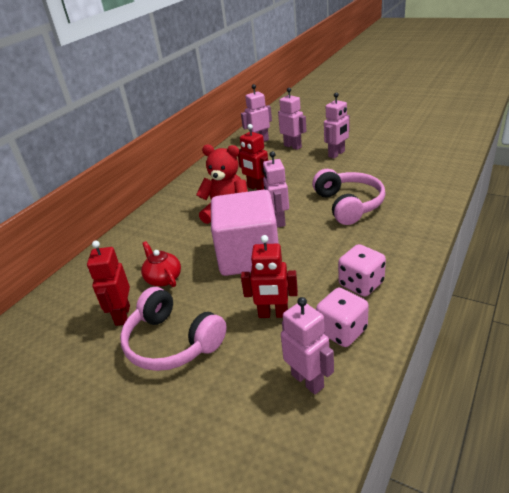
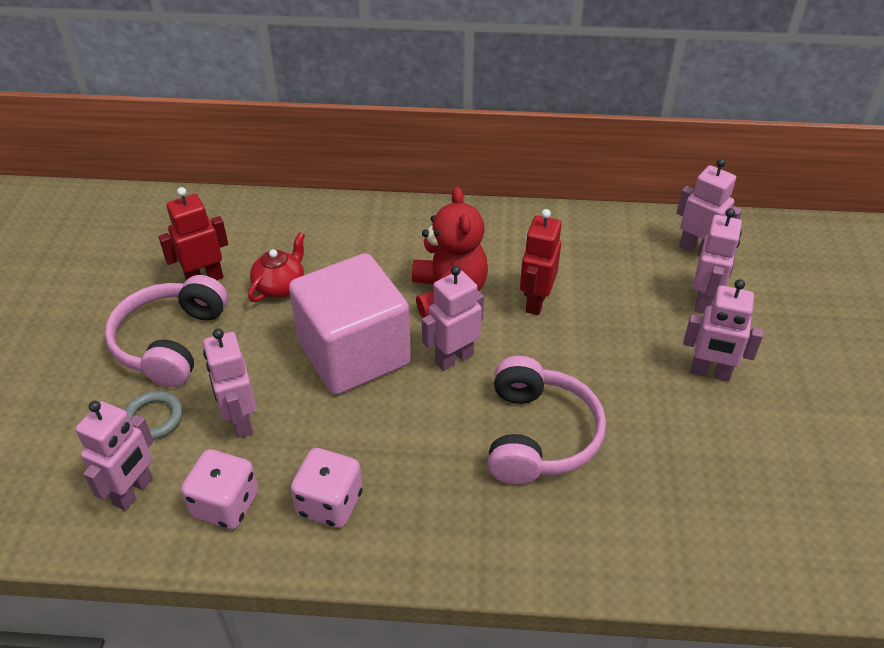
camera: 60 degrees right, 10 degrees up
red robot [241,235,298,318] -> pink robot [203,329,257,438]
pink headphones [312,169,385,225] -> pink headphones turned 45 degrees counterclockwise [488,356,606,485]
none -> grey ring [124,391,183,440]

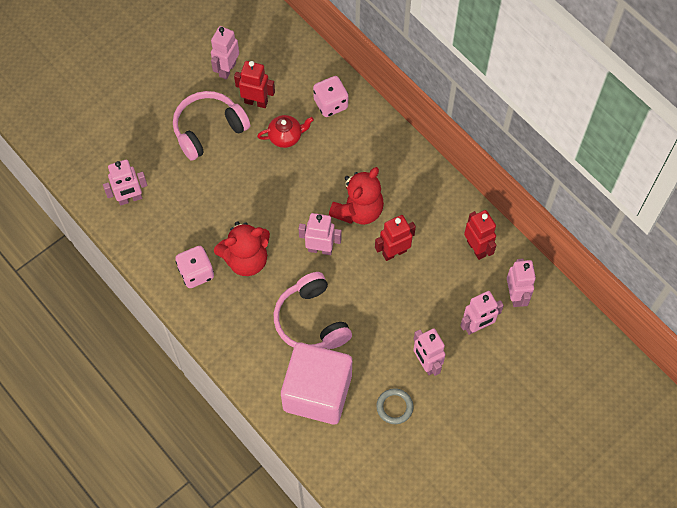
camera: 45 degrees right, 20 degrees up
grey ring [124,391,183,440] -> grey ring moved to [376,388,413,424]
pink dice [181,449,258,529] -> pink dice moved to [313,76,348,117]
pink robot [203,329,257,438] -> pink robot moved to [211,26,239,80]
pink cube [289,253,411,395] -> pink cube moved to [281,343,352,424]
pink headphones [488,356,606,485] -> pink headphones turned 105 degrees clockwise [274,272,352,349]
none -> red teddy bear [214,221,270,276]
none -> red robot [464,210,496,260]

